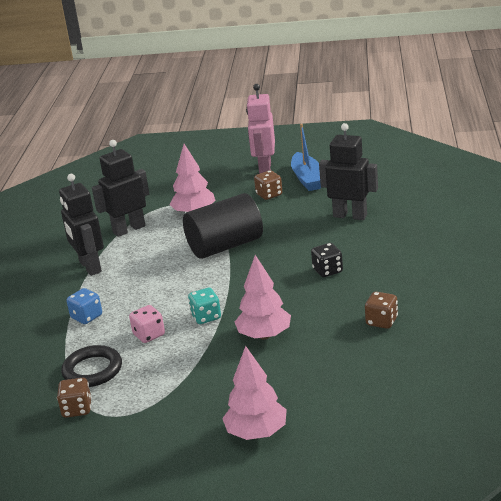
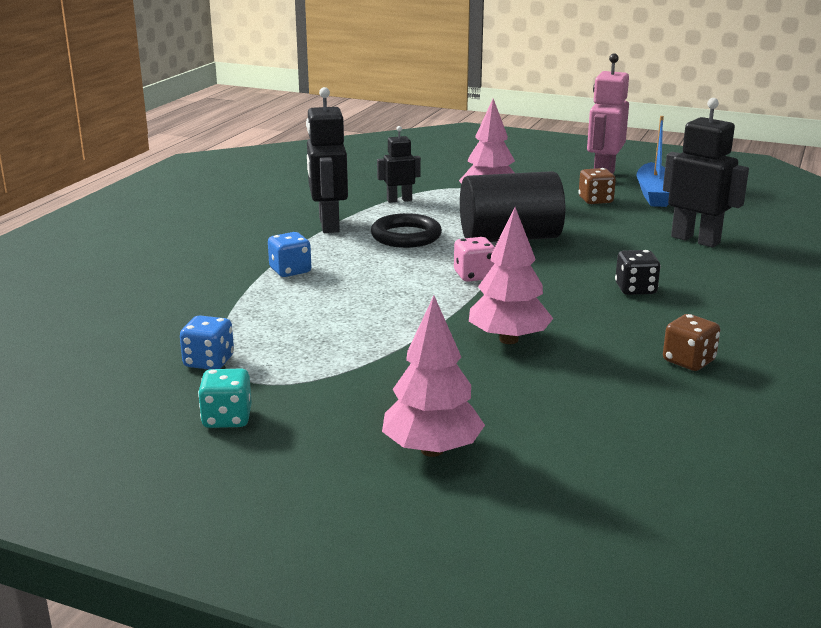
camera: 15 degrees right, 5 degrees down
brown dice [57,378,92,418] -> blue dice [180,316,234,370]
black ring [61,345,122,387] -> black ring moved to [371,213,442,248]
black robot [92,140,149,237] -> black robot [377,126,421,203], size x0.58
pink dice [129,305,165,343] -> pink dice moved to [454,237,495,282]
turquoise dice [188,288,221,324] -> turquoise dice moved to [198,368,252,428]

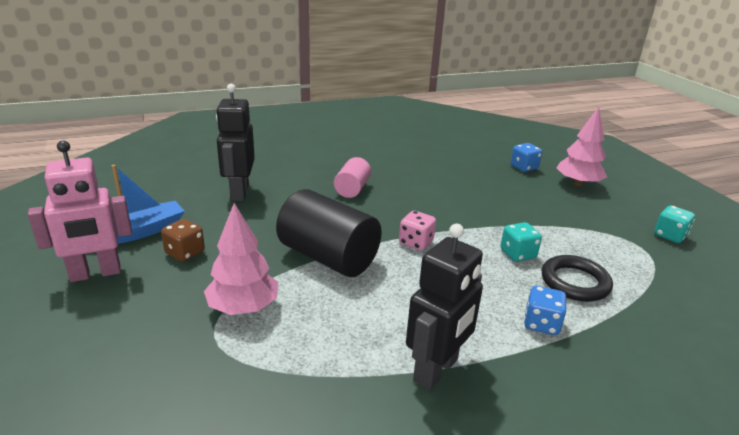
camera: 135 degrees left, 5 degrees up
blue dice [180,316,234,370] -> blue dice moved to [511,143,542,172]
black ring [371,213,442,248] -> black ring moved to [542,255,613,302]
black robot [377,126,421,203] -> none
pink tree [469,207,553,344] -> none
black dice [615,250,661,295] -> pink cylinder [334,157,371,198]
brown dice [663,314,720,371] -> none
none -> turquoise dice [500,222,542,262]

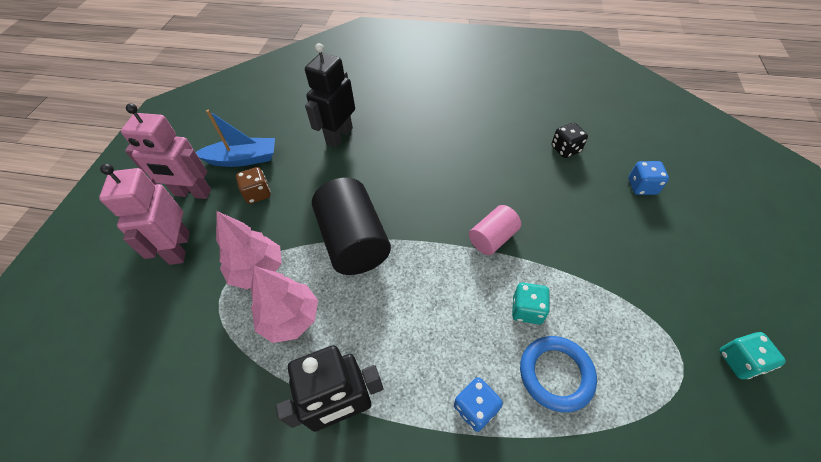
camera: 35 degrees right, 25 degrees up
pink cylinder [334,157,371,198] -> pink cylinder moved to [469,205,521,255]
pink dice [399,211,436,251] -> none
black ring [542,255,613,302] -> blue ring [520,336,597,412]
pink tree [556,107,607,187] -> pink tree moved to [251,266,318,343]
none -> pink robot [99,164,190,265]
none -> black dice [552,123,588,158]

